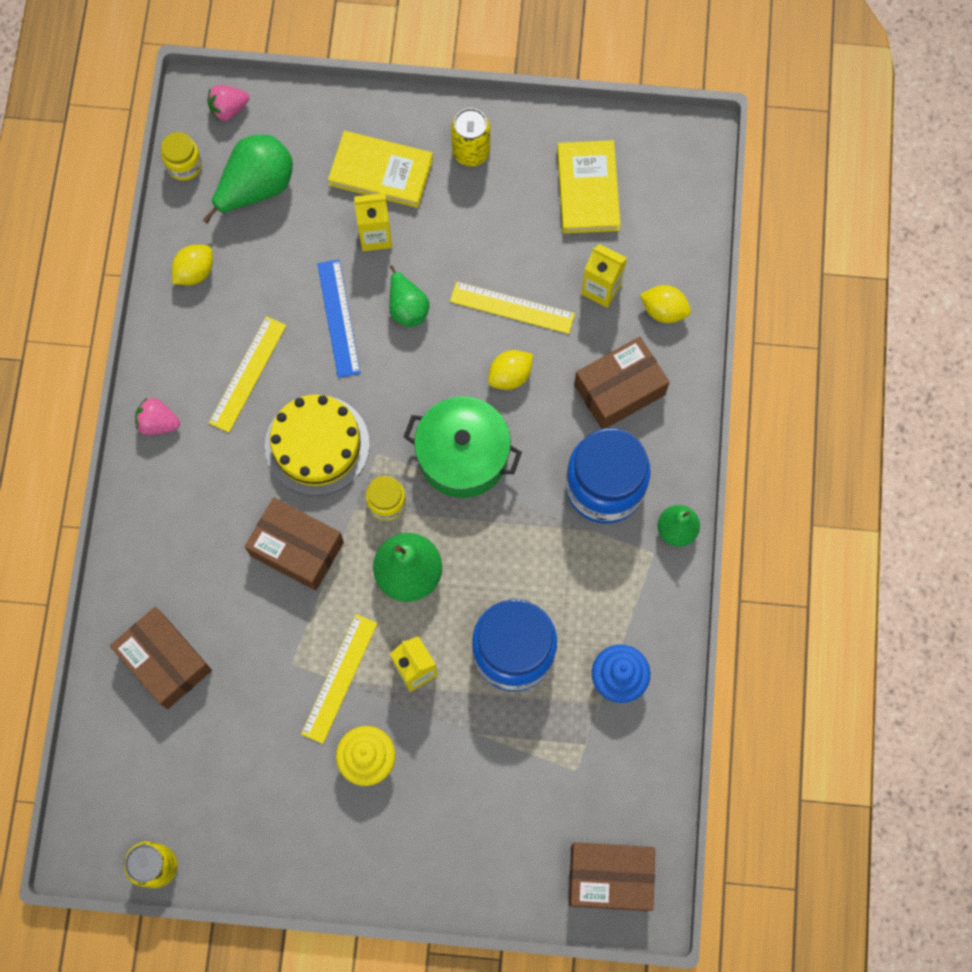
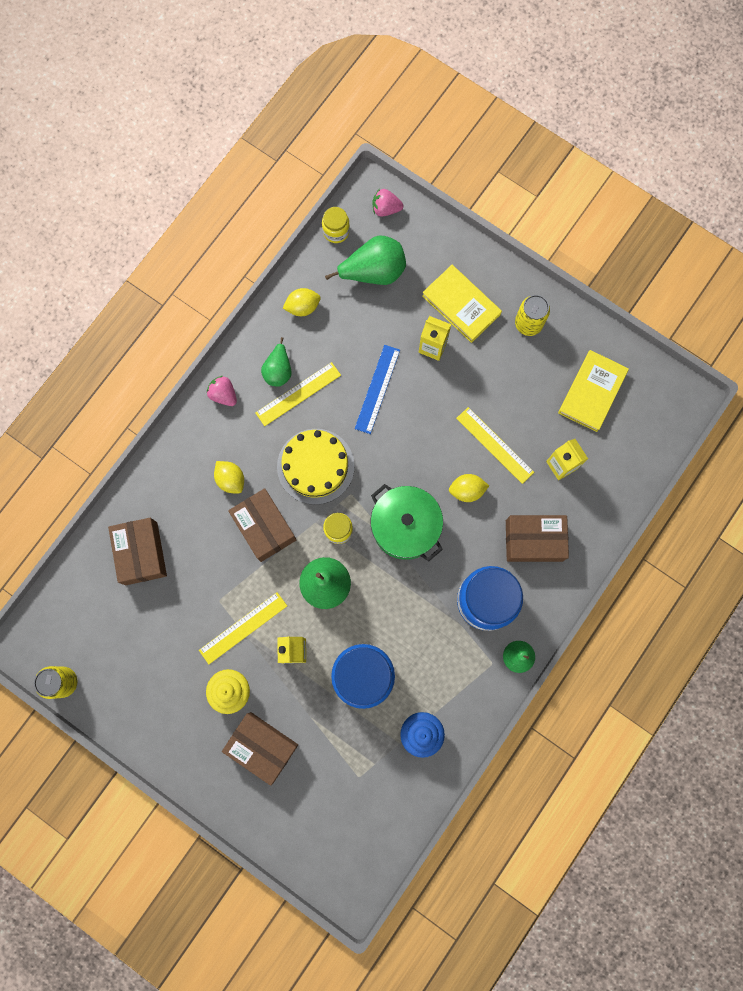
camera: 30 degrees right, 5 degrees up
green pear [389,265,429,327] -> green pear moved to [261,337,292,387]
brown box [569,842,655,911] -> brown box moved to [222,712,298,786]
yellow lemon [640,285,691,323] -> yellow lemon moved to [214,461,244,494]

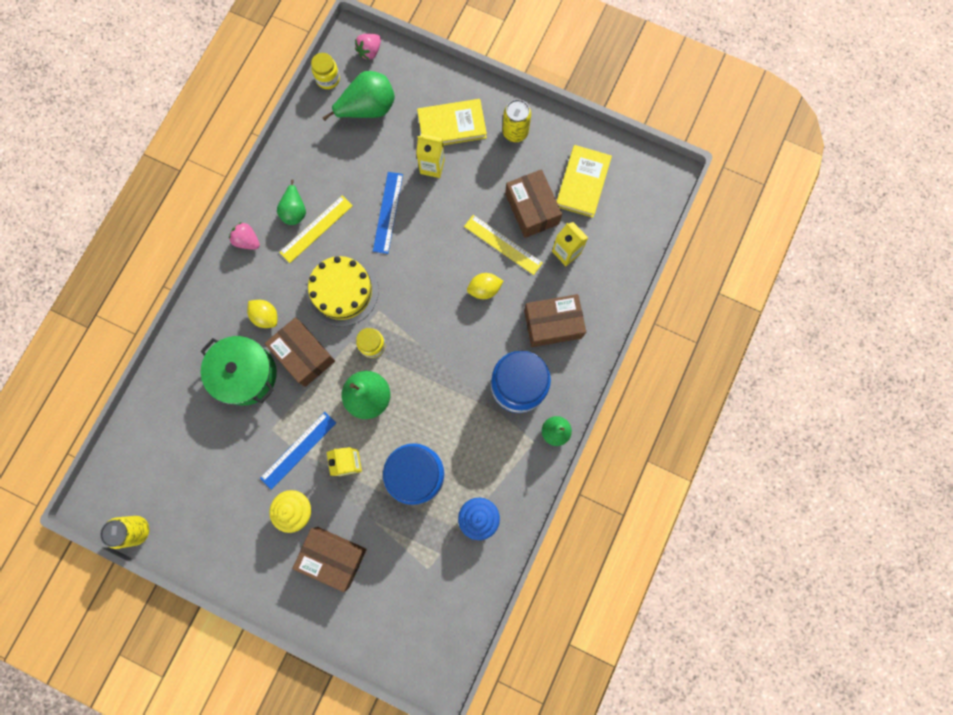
camera: 10 degrees left, 0 degrees up
brown box [108,518,167,585] -> brown box moved to [505,169,562,238]
yellow ruler [199,592,287,664] -> blue ruler [260,412,336,490]
yellow lemon [283,288,321,316] -> none
green pot [371,484,443,561] -> green pot moved to [201,336,277,406]
pink strawberry [372,189,403,217] -> pink strawberry turned 45 degrees counterclockwise [355,34,381,60]
yellow book [422,265,502,343] -> yellow book turned 45 degrees counterclockwise [417,99,487,145]

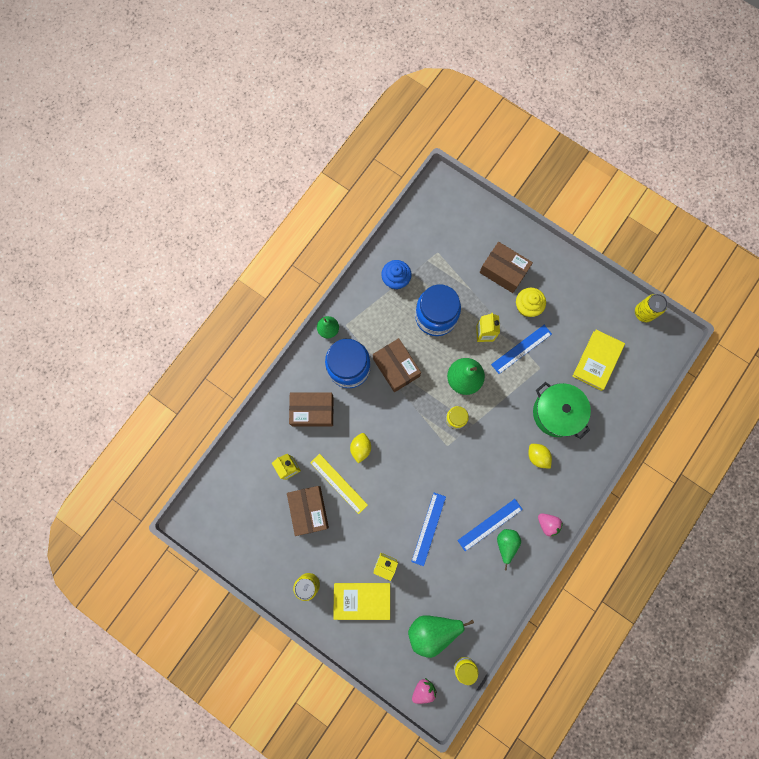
camera: 170 degrees left, 0 degrees up
brown box [264,317,335,387] -> brown box moved to [373,338,421,392]
yellow ruler [279,195,353,263] -> blue ruler [457,499,523,551]
yellow cake [306,256,379,327] -> none
yellow lemon [467,273,503,299] -> yellow lemon turned 75 degrees counterclockwise [350,433,371,463]
yellow book [557,145,612,218] -> yellow book moved to [573,329,625,391]

